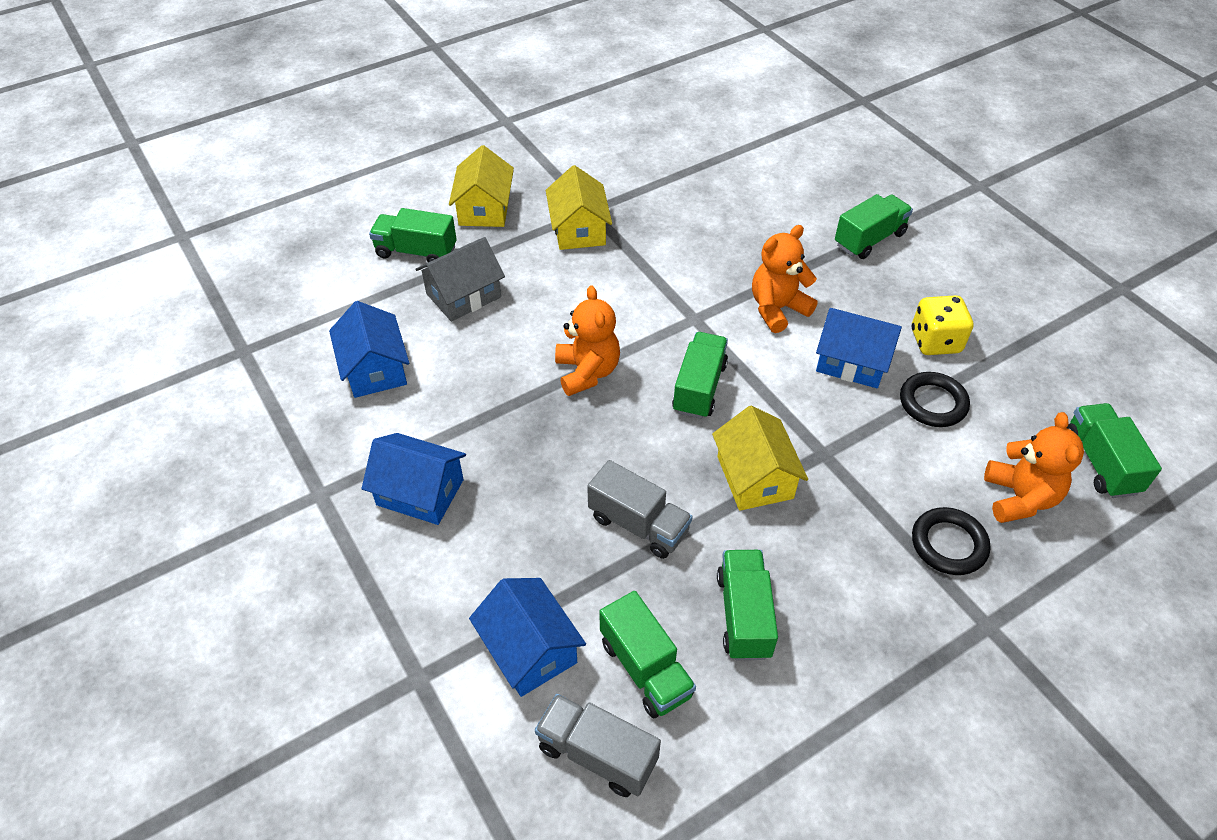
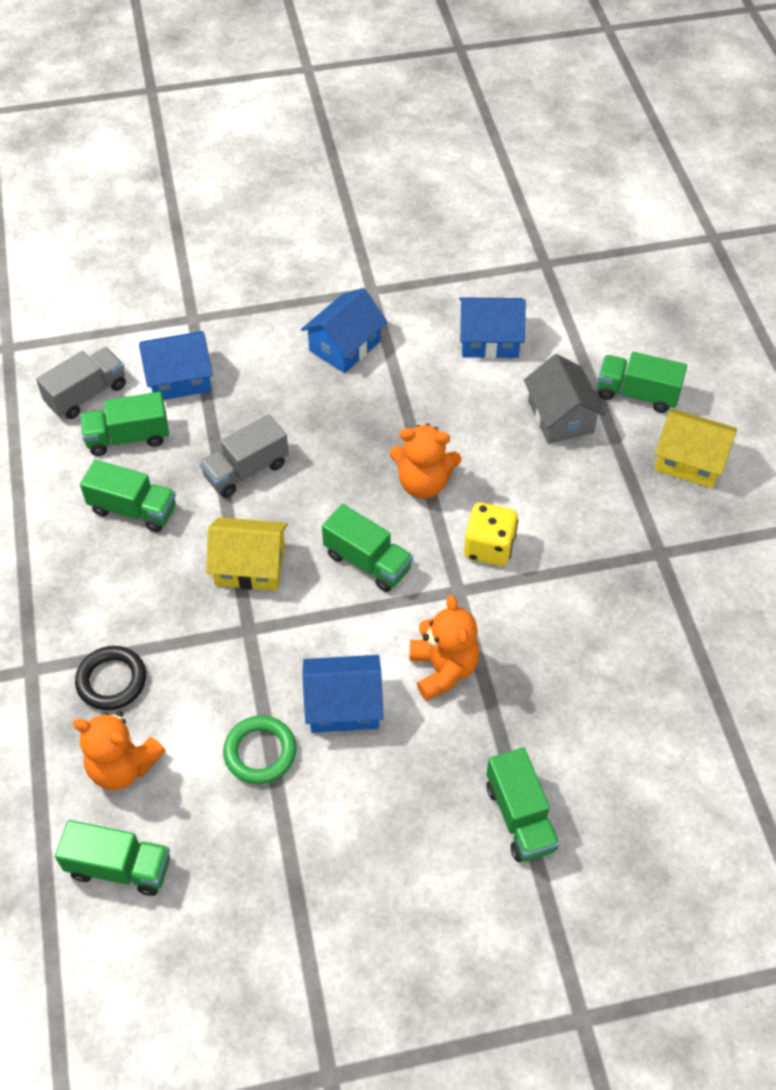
camera: 110 degrees right, 5 degrees up
green truck [369,208,457,262] -> green truck turned 105 degrees counterclockwise [597,352,687,413]
yellow house [546,165,612,250] -> none
blue house [816,308,902,388] -> blue house turned 45 degrees clockwise [302,655,384,733]
black ring [900,372,970,427] -> green ring [223,716,297,784]
yellow dice [911,295,973,355] -> yellow dice moved to [464,503,518,566]

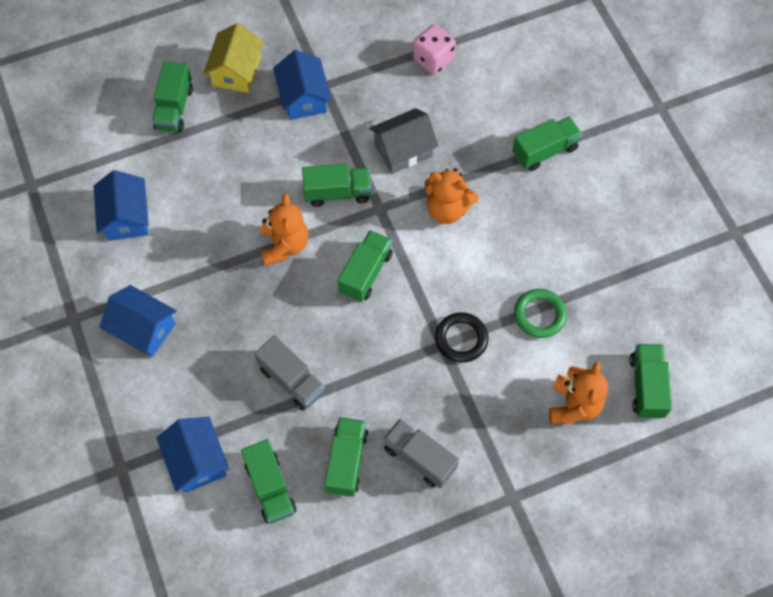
camera: 100 degrees left, 10 degrees up
grey truck [36,347,126,419] -> grey truck moved to [383,419,459,488]
black ring [75,646,146,710] -> black ring moved to [435,312,489,363]
yellow house [206,517,288,591] -> none
blue house [302,655,384,733] -> blue house moved to [273,50,331,120]
orange teddy bear [410,595,480,701] -> orange teddy bear turned 135 degrees counterclockwise [424,168,479,224]
yellow dice [464,503,518,566] -> green truck [302,164,372,207]
grey house [524,354,605,444] -> grey house moved to [369,108,439,174]
none -> pink dice [413,24,456,75]

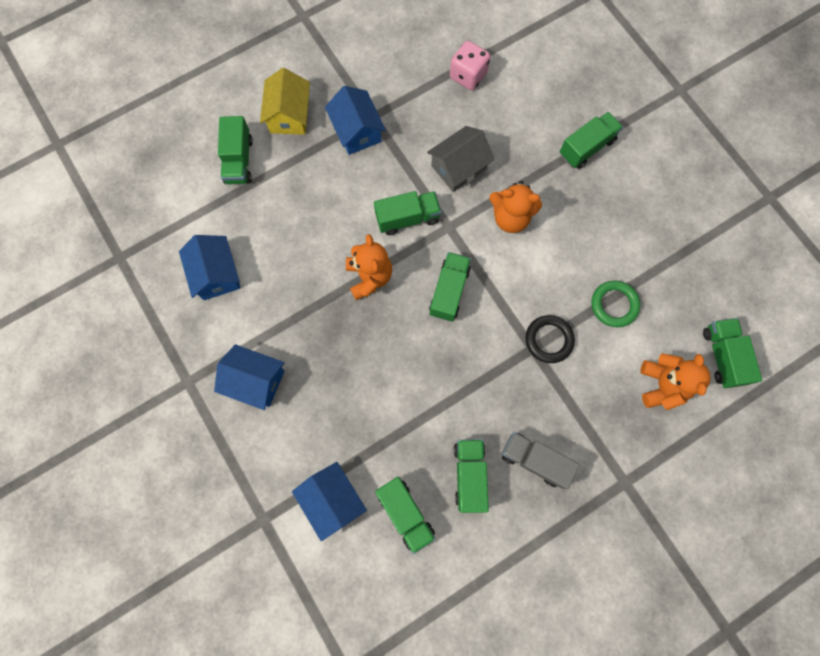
camera: 10 degrees left, 10 degrees up
grey truck [254,335,325,411] -> none

